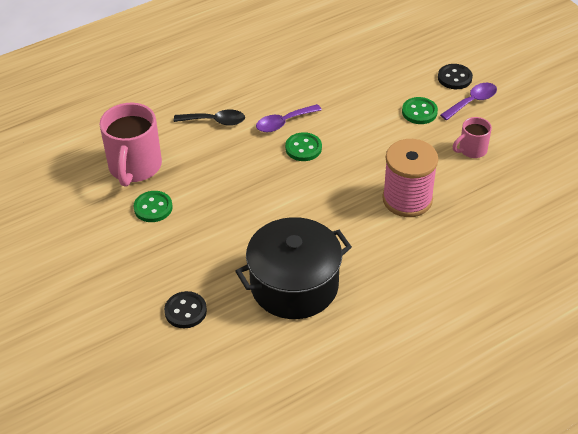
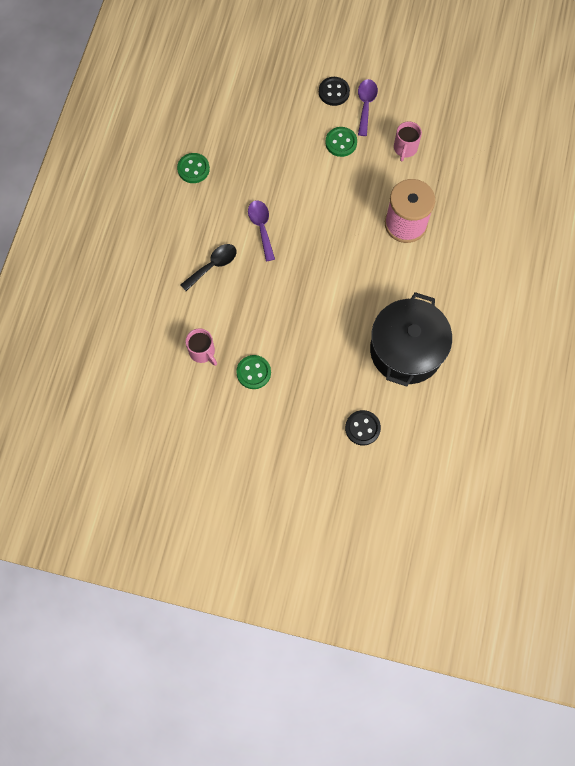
camera: 45 degrees left, 25 degrees up
pink mug [99,103,162,187] -> pink mug [185,328,217,366], size x0.53
purple spoon [256,104,322,132] -> purple spoon turned 150 degrees clockwise [248,200,275,261]
green button [285,132,322,161] -> green button moved to [177,153,210,183]

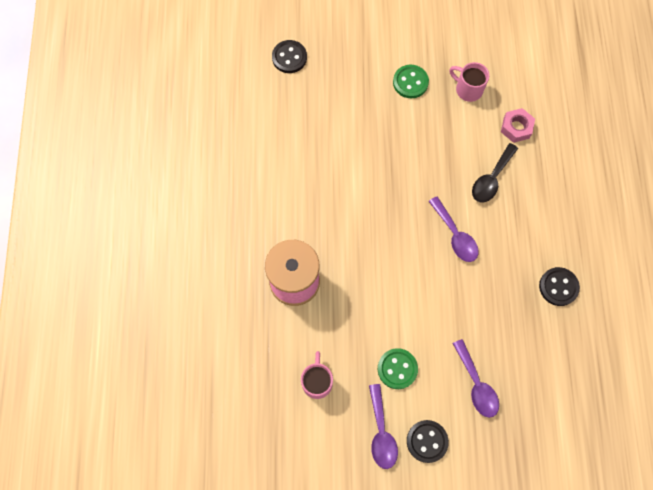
camera: 165 degrees right, 0 degrees up
green button [177,153,210,183] -> black button [539,267,580,306]
black pot [370,292,452,387] -> none
none -> purple spoon [452,339,499,418]
none -> pink nut [501,108,535,143]

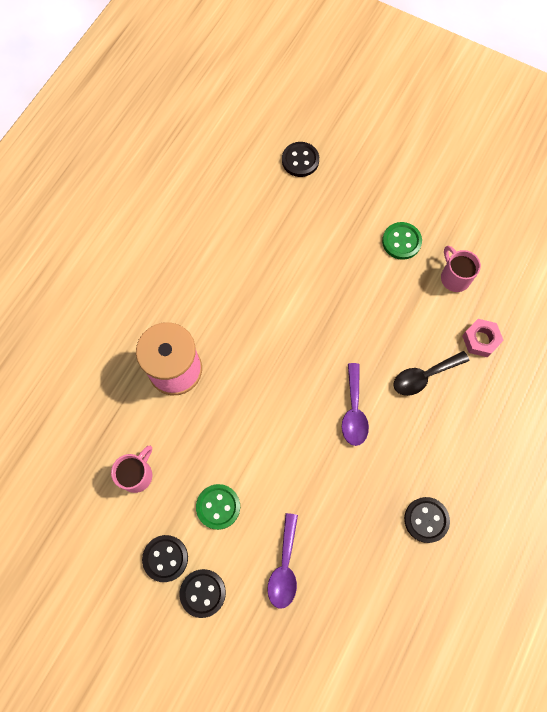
camera: 30 degrees right, 0 degrees up
purple spoon [369,384,398,469] -> black button [142,535,188,582]

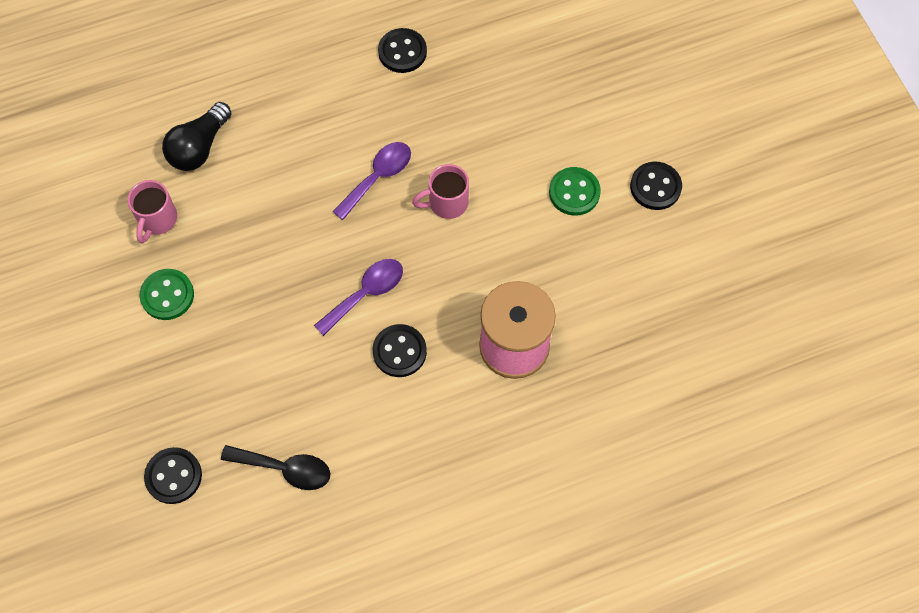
camera: 140 degrees left, 5 degrees down
pink mug [111,446,152,493] -> pink mug moved to [412,164,469,219]
black button [179,569,226,618] -> black button moved to [373,324,427,377]
purple spoon [267,513,298,609] -> purple spoon moved to [314,259,403,336]
black spoon [393,351,470,396] -> black spoon moved to [221,445,330,490]
pink nut [462,319,504,357] -> black light bulb [162,102,232,171]

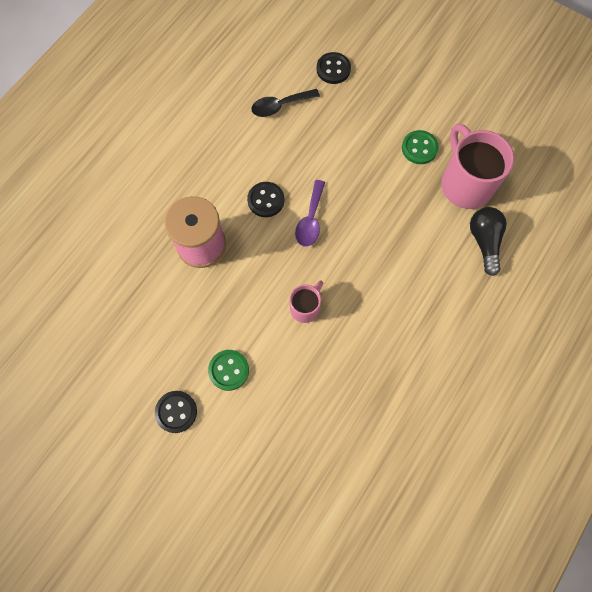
camera: 145 degrees right, 5 degrees up
pink mug [128,180,177,243] -> pink mug [441,124,514,209], size x1.90
purple spoon [332,142,411,220] -> none
black button [378,28,427,73] -> none

